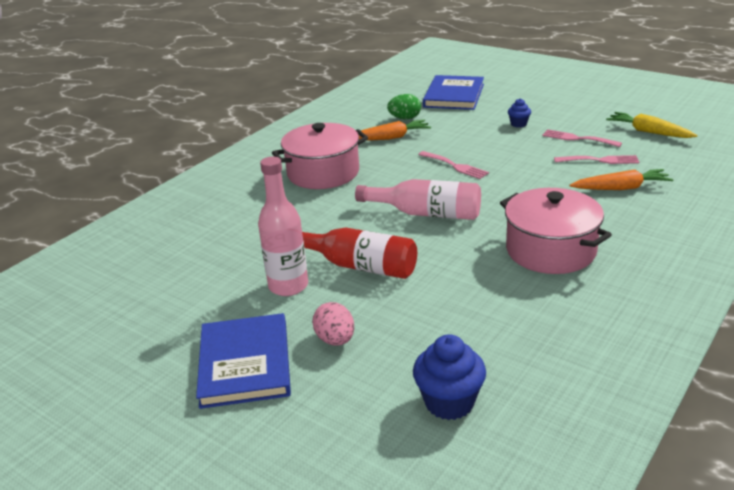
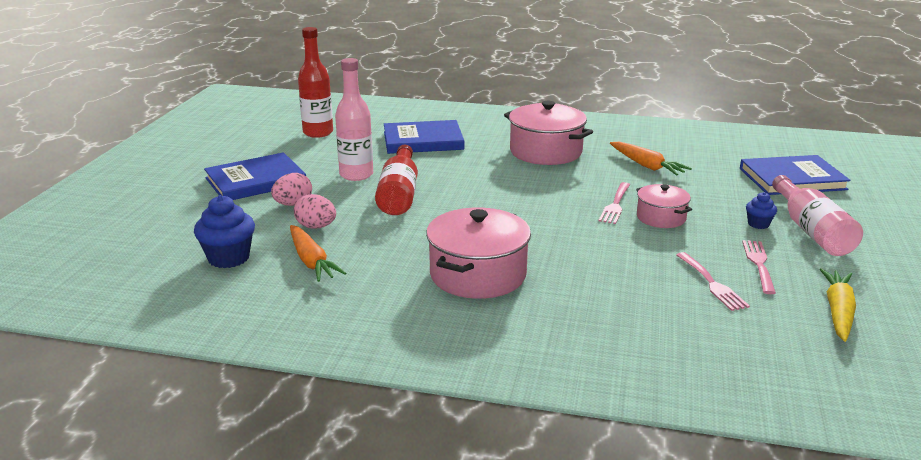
camera: 65 degrees right, 5 degrees down
pink bottle [355,179,481,220] -> pink bottle moved to [772,175,863,256]
green egg [387,94,421,119] -> none
orange carrot [569,169,674,190] -> orange carrot moved to [290,225,346,282]
none -> pink egg [294,194,336,229]
none -> red bottle [298,27,333,138]
none -> blue book [384,120,464,154]
none -> pink pot [636,184,692,228]

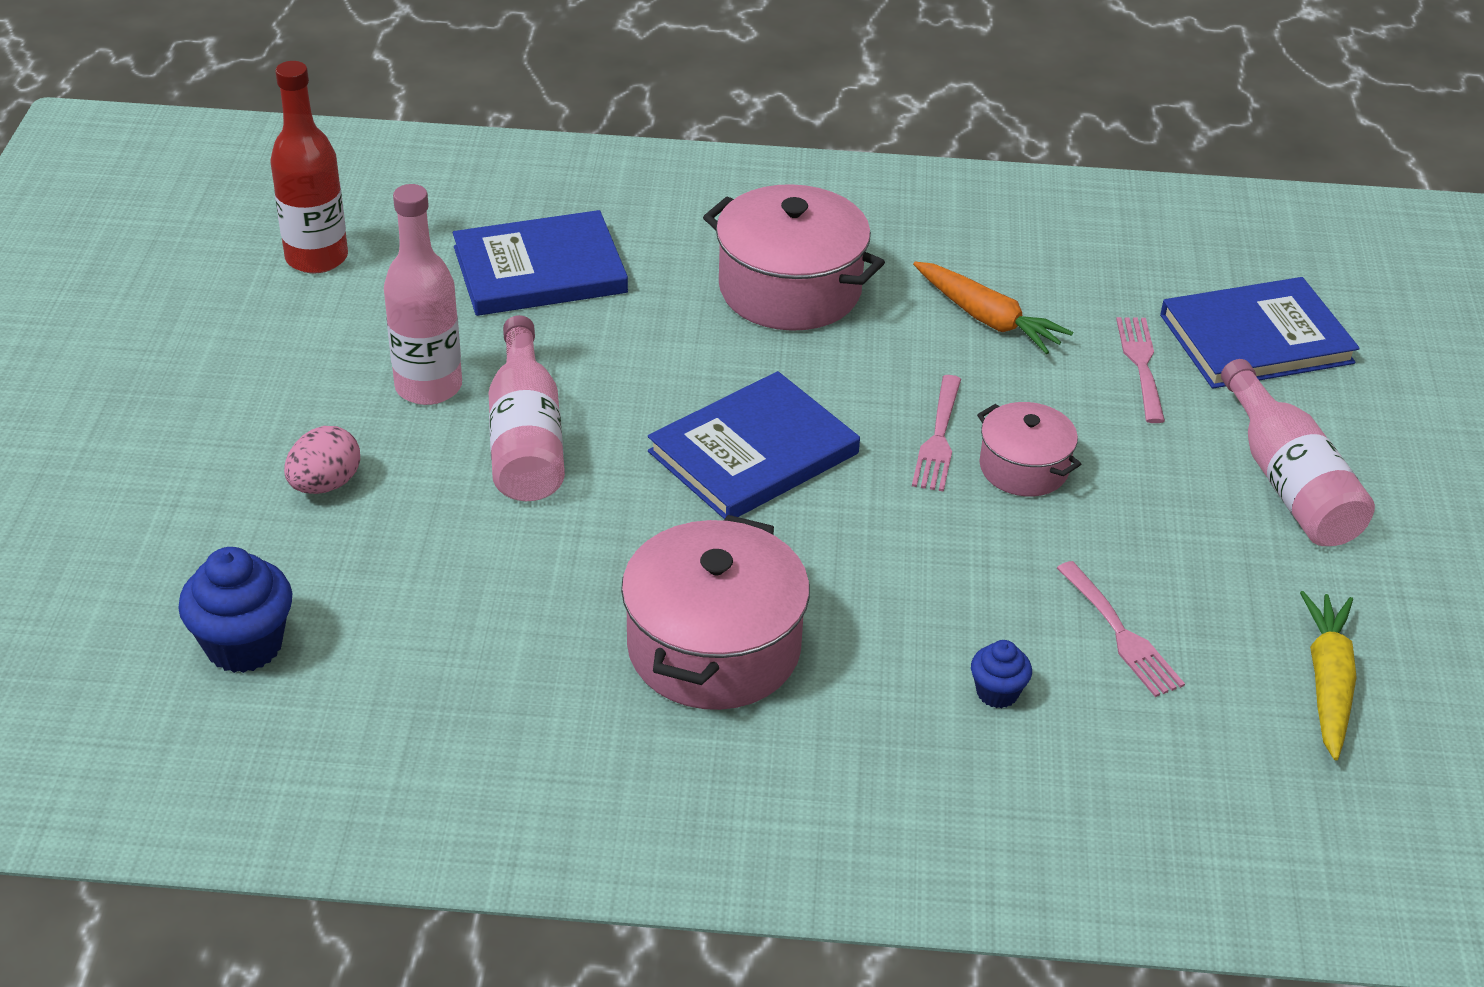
camera: 10 degrees left, 15 degrees up
blue book [204,152,306,200] -> blue book moved to [648,371,860,519]
orange carrot [290,225,346,282] -> none
pink egg [294,194,336,229] -> none
red bottle [375,145,418,215] -> pink bottle [488,315,565,501]
pink fork [742,240,776,294] -> pink fork moved to [1116,317,1165,423]
blue cupcake [746,192,777,229] -> blue cupcake moved to [971,640,1032,708]

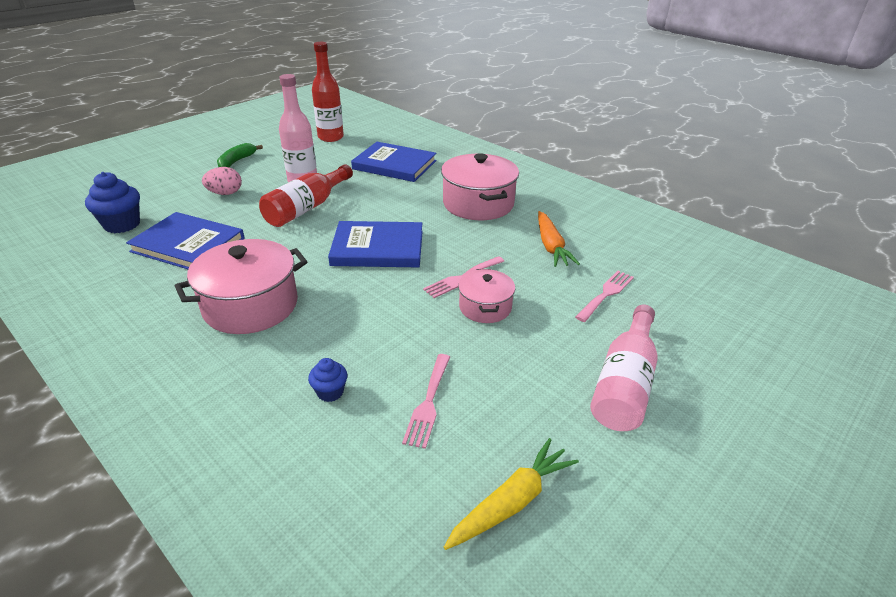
camera: 40 degrees right, 5 degrees down
pink bottle [488,315,565,501] -> red bottle [259,164,353,227]
blue book [1160,277,1360,389] -> blue book moved to [126,212,245,269]
none -> green banana [217,143,263,168]

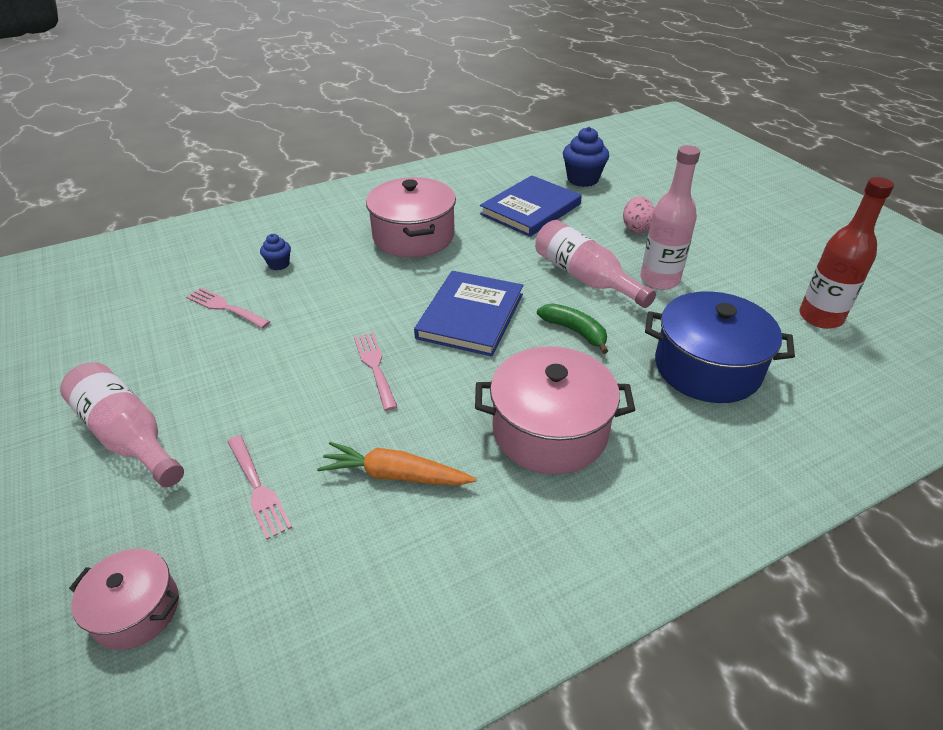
camera: 110 degrees right, 5 degrees up
green banana [217,143,263,168] -> green banana moved to [537,303,608,354]
red bottle [259,164,353,227] -> pink bottle [535,220,656,308]
blue book [351,142,436,182] -> blue pot [645,291,795,403]
yellow carrot [444,438,579,550] -> none
pink pot [458,269,515,323] -> pink pot moved to [69,549,179,650]

